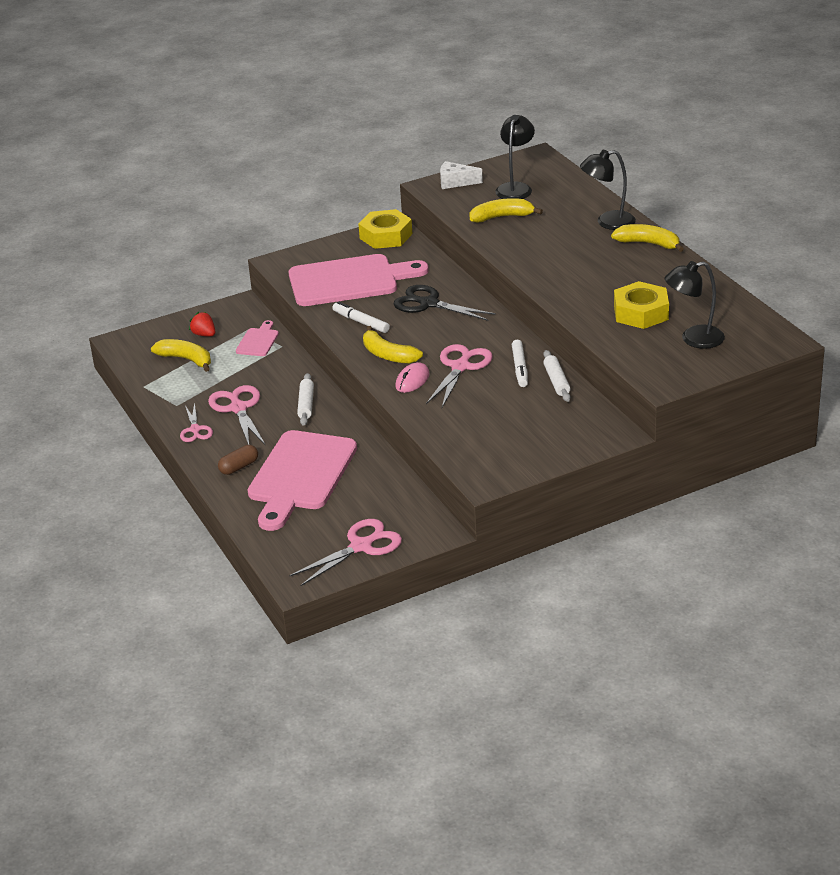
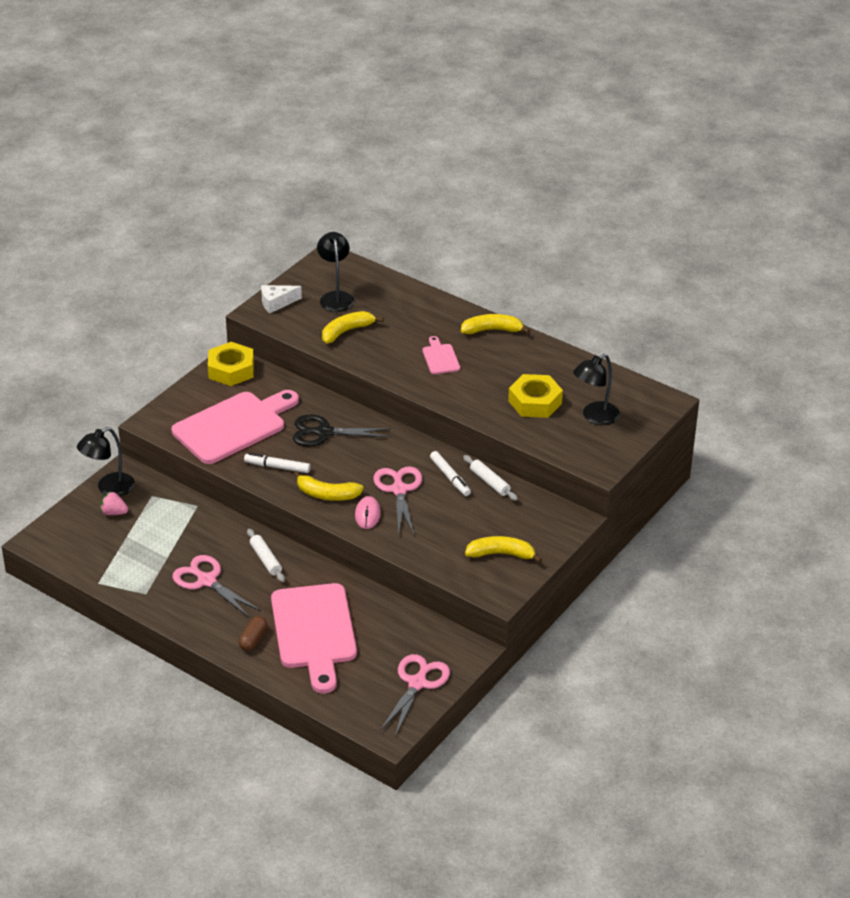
camera: 30 degrees left, 5 degrees up
yellow banana [151,339,211,372] -> yellow banana moved to [465,536,542,563]
pink scissors [180,402,213,442] -> none
red strawberry [189,312,215,337] -> pink strawberry [100,491,128,515]
pink cutting board [236,320,279,356] -> pink cutting board moved to [422,336,460,374]
black lamp [580,150,636,230] -> black lamp moved to [77,427,135,496]

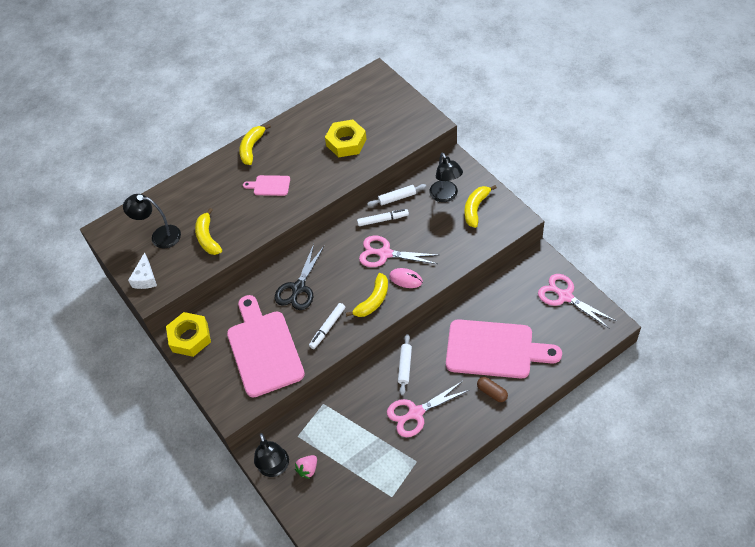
camera: 65 degrees left, 15 degrees up
white rolling pin [247,529,285,582] -> white rolling pin turned 75 degrees counterclockwise [398,334,412,395]
black lamp [573,354,620,425] -> black lamp moved to [429,153,463,202]

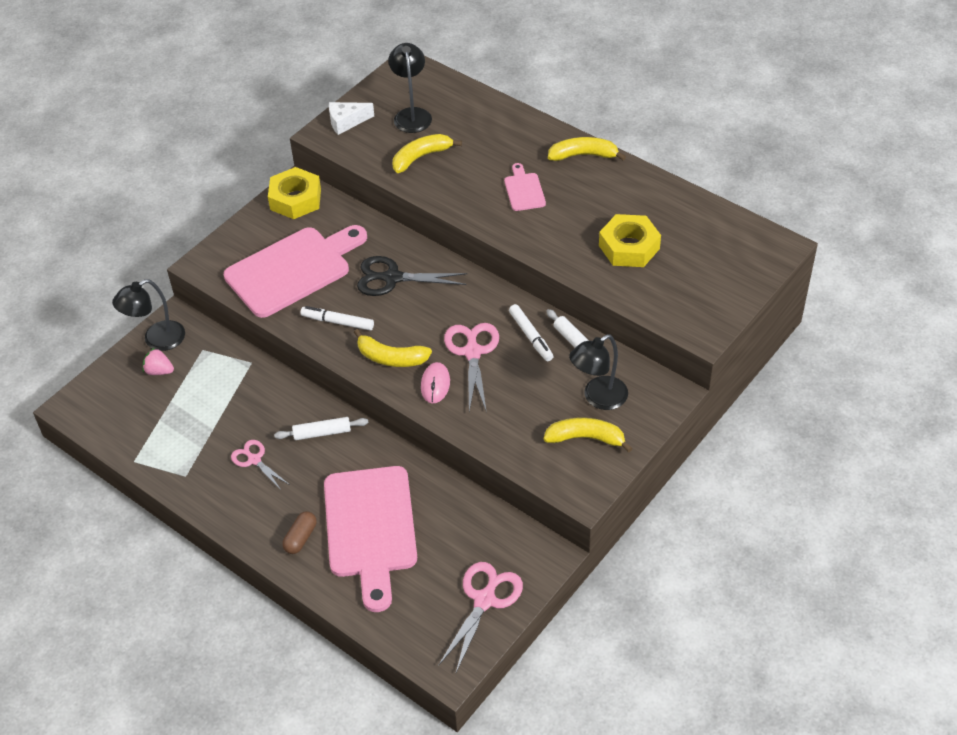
camera: 70 degrees right, 5 degrees down
pink scissors [387,381,469,437] -> pink scissors [231,440,290,490], size x0.62

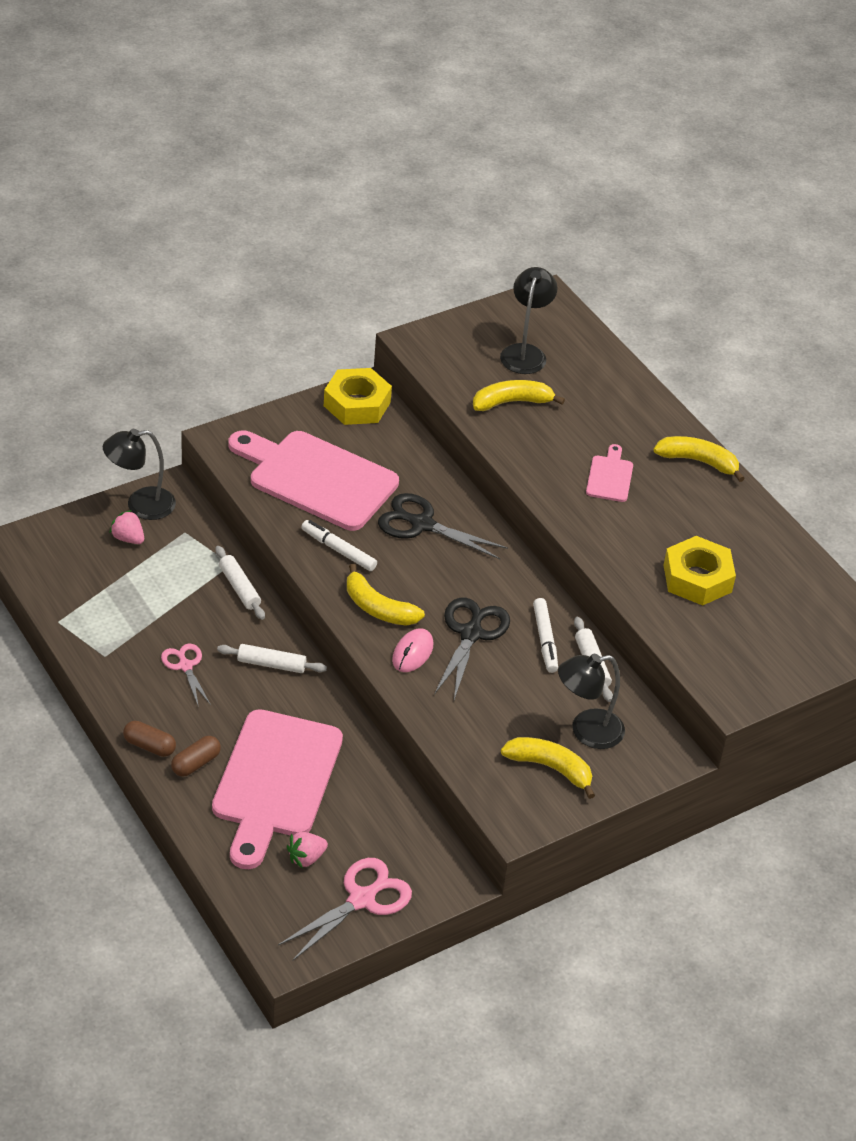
camera: 15 degrees right, 5 degrees down
pink cutting board [224,225,367,318] -> pink cutting board turned 135 degrees counterclockwise [229,430,399,531]
white cheese [329,102,374,135] -> none
pink scissors [444,323,499,413] -> black scissors [434,598,510,700]
none -> brown capsule [123,721,176,757]
none -> white rolling pin [215,546,265,620]
none -> pink strawberry [287,832,328,869]

